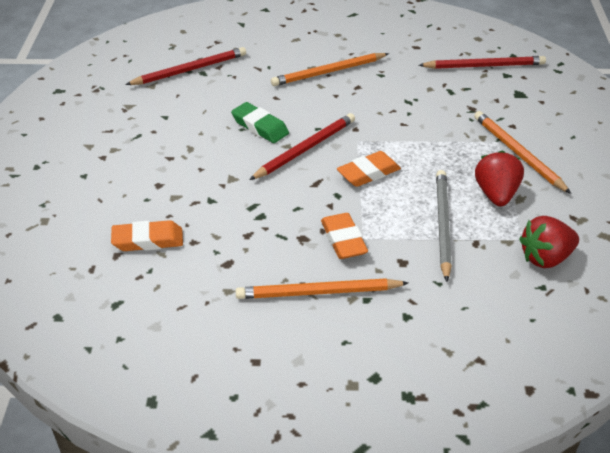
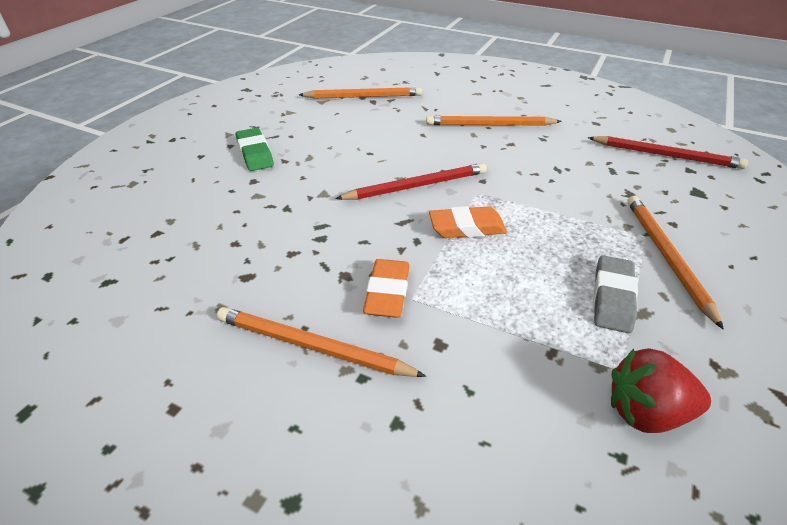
camera: 25 degrees right, 0 degrees up
orange eraser [111,220,183,251] -> none
red pencil [125,47,246,85] -> orange pencil [299,87,422,99]
green eraser [231,102,289,143] -> green eraser moved to [236,128,274,171]
grey pencil [436,170,452,282] -> none
red strawberry [475,151,524,206] -> grey eraser [593,255,638,333]

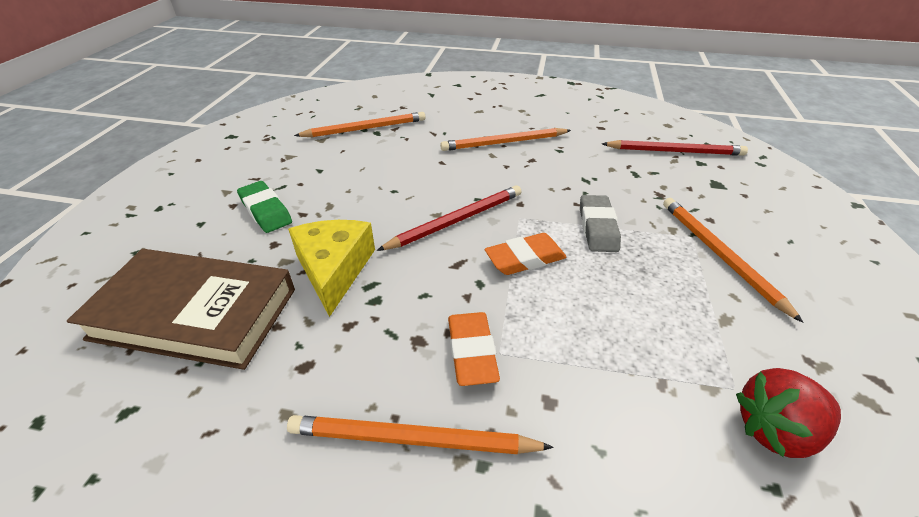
camera: 15 degrees left, 0 degrees up
grey eraser [593,255,638,333] -> grey eraser moved to [580,195,621,252]
none -> brown book [67,249,295,370]
none -> yellow cheese [288,220,375,317]

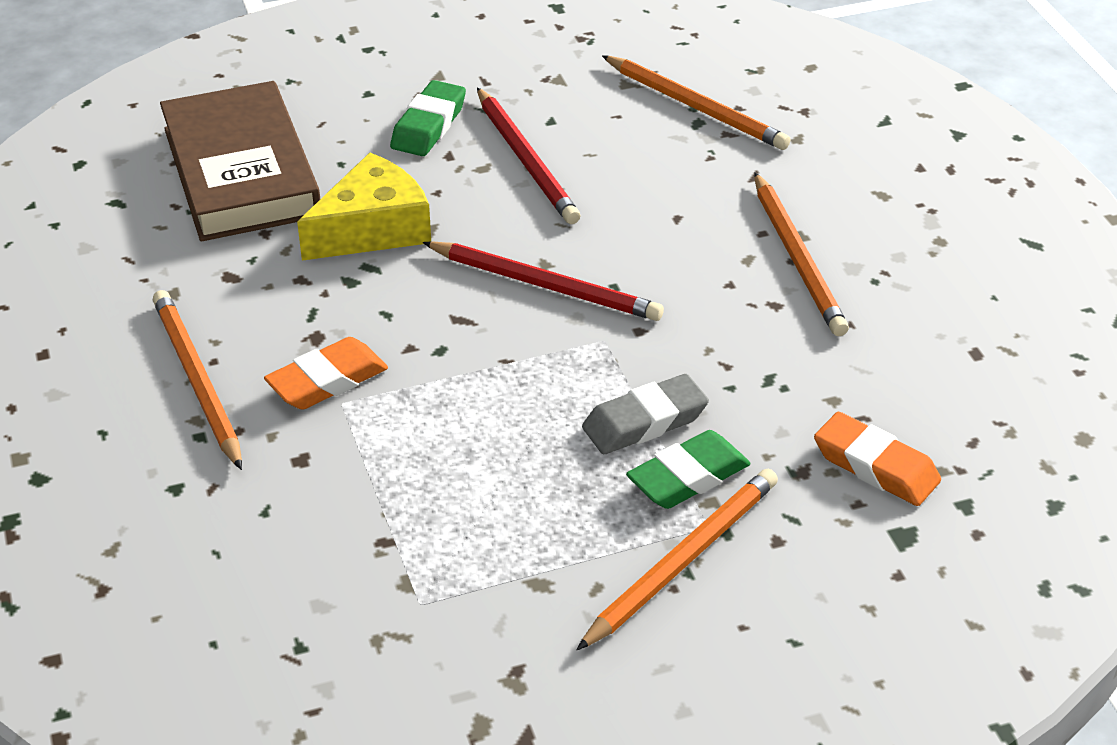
camera: 60 degrees right, 0 degrees up
orange pencil [440,128,571,151] -> orange pencil turned 150 degrees counterclockwise [754,172,849,336]
orange eraser [485,233,567,275] -> orange eraser moved to [814,412,941,506]
red pencil [602,140,748,156] -> red pencil moved to [477,87,580,224]
red strawberry [736,368,841,458] -> none
none -> green eraser [626,430,750,509]

